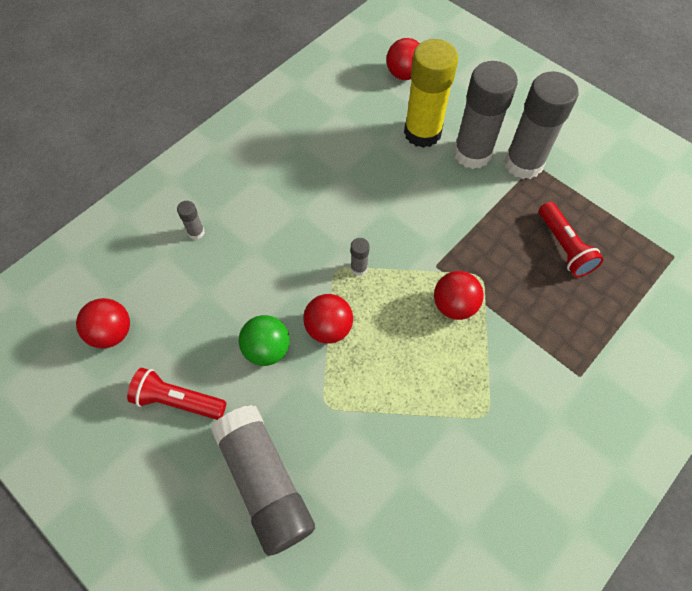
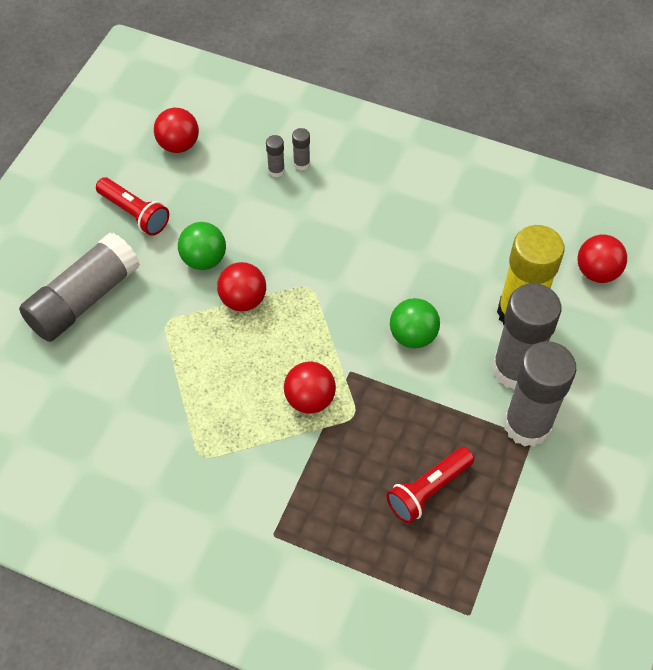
camera: 70 degrees right, 5 degrees down
red flashlight [127,368,226,420] -> red flashlight turned 135 degrees clockwise [96,177,169,236]
grey glue stick [351,238,370,276] -> grey glue stick moved to [266,135,285,177]
none -> green ball [390,298,440,348]

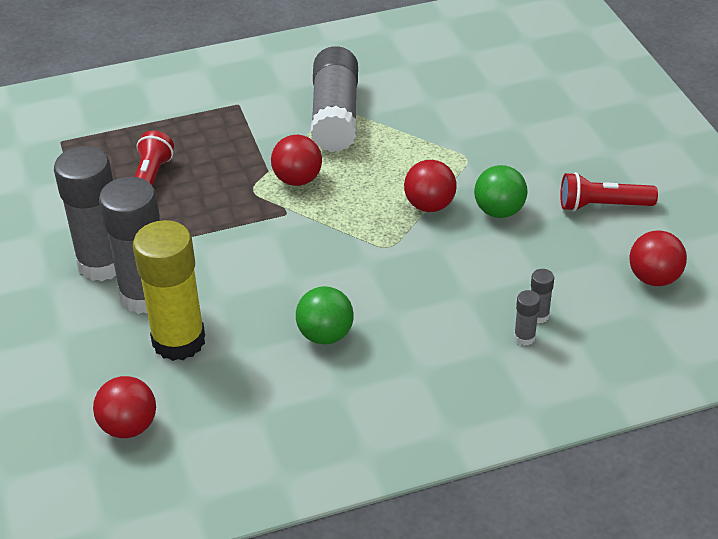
camera: 140 degrees right, 15 degrees down
grey glue stick [19,233,140,342] -> grey glue stick moved to [311,46,358,152]
green ball [390,298,440,348] -> green ball moved to [296,286,354,344]

